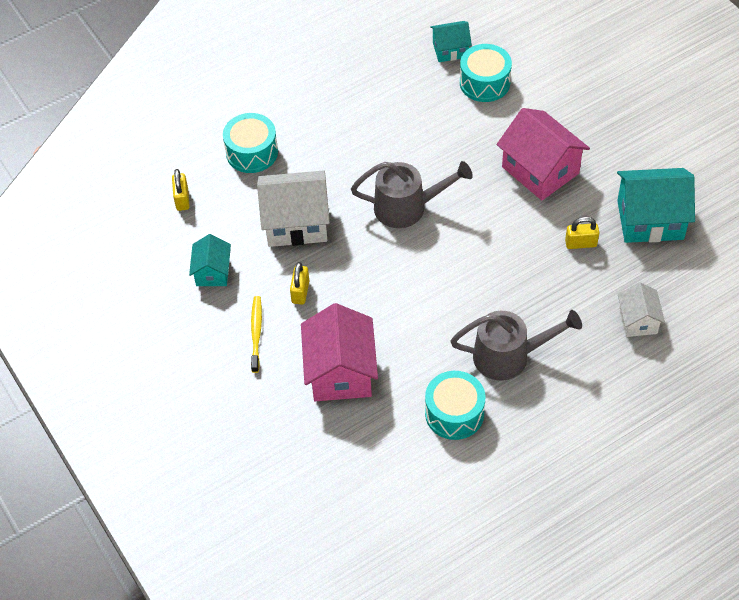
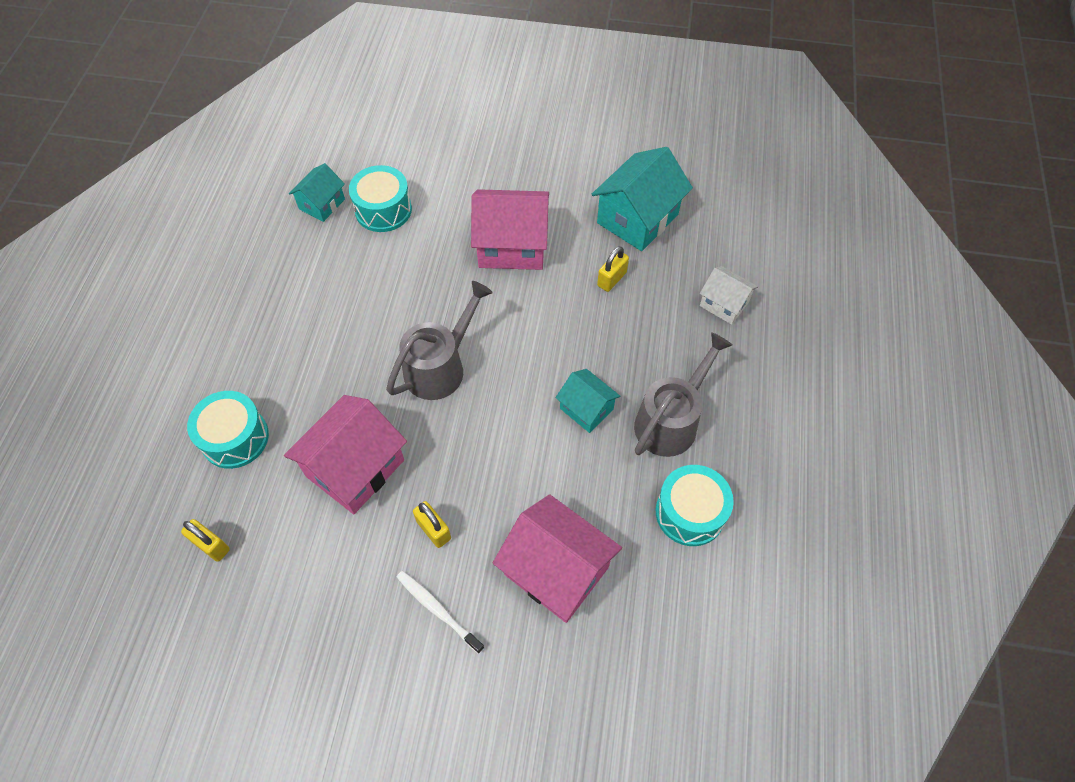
camera: 50 degrees left, 5 degrees up
turquoise house [189,234,231,286] -> turquoise house moved to [556,369,620,433]
yellow toothbrush [251,296,262,373] -> white toothbrush [396,571,484,654]
white house [257,170,330,247] -> pink house [284,395,407,514]

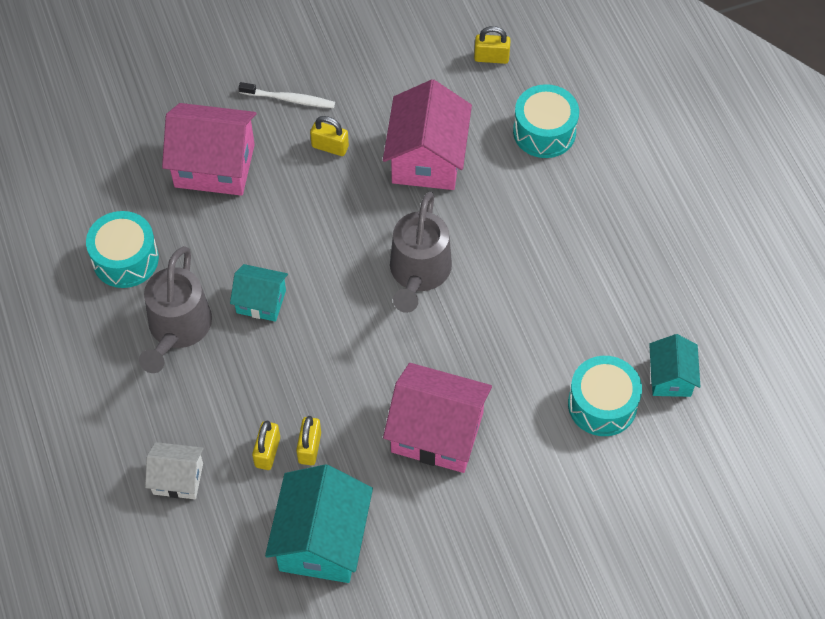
camera: 150 degrees right, 0 degrees up
pink house [471,189,549,270] -> pink house turned 45 degrees clockwise [383,363,492,473]
none -> yellow padlock [252,421,280,470]

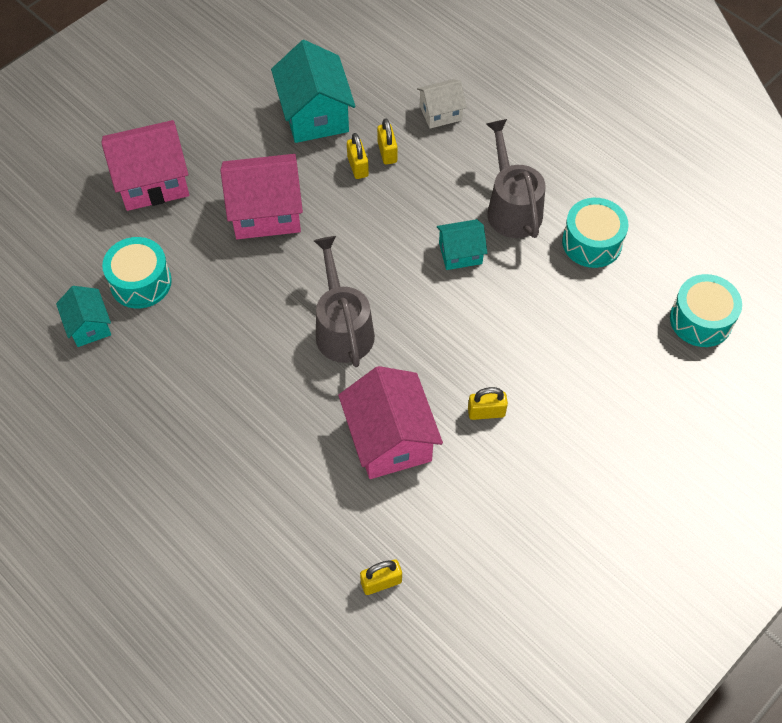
camera: 155 degrees right, 0 degrees up
pink house [162,103,257,196] -> pink house moved to [101,120,189,211]
white toothbrush [239,82,335,108] -> none
turquoise drum [513,84,579,158] -> turquoise drum moved to [670,274,742,347]

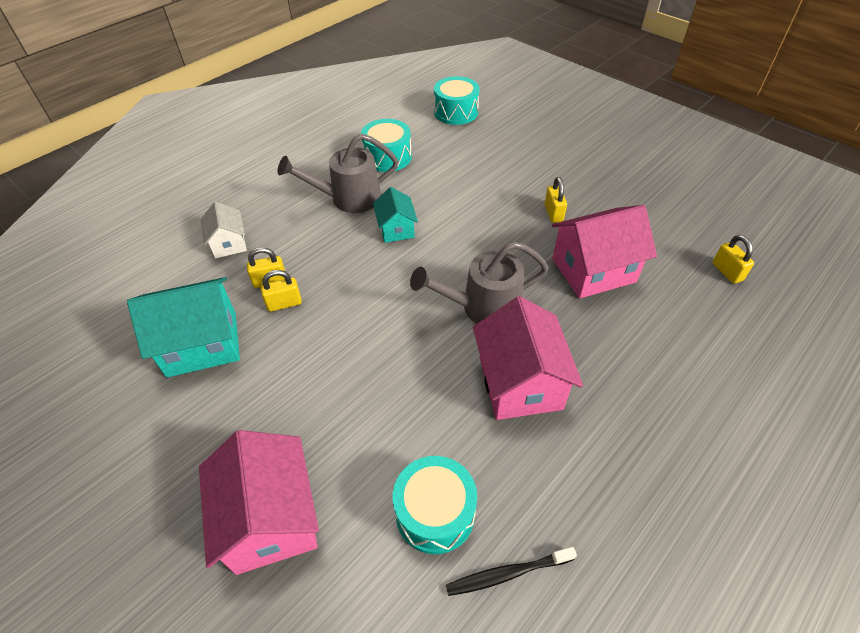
camera: 90 degrees left, 10 degrees down
turquoise house [56,286,111,347] -> black toothbrush [446,547,577,596]
pink house [220,154,303,239] -> pink house moved to [473,296,583,420]

